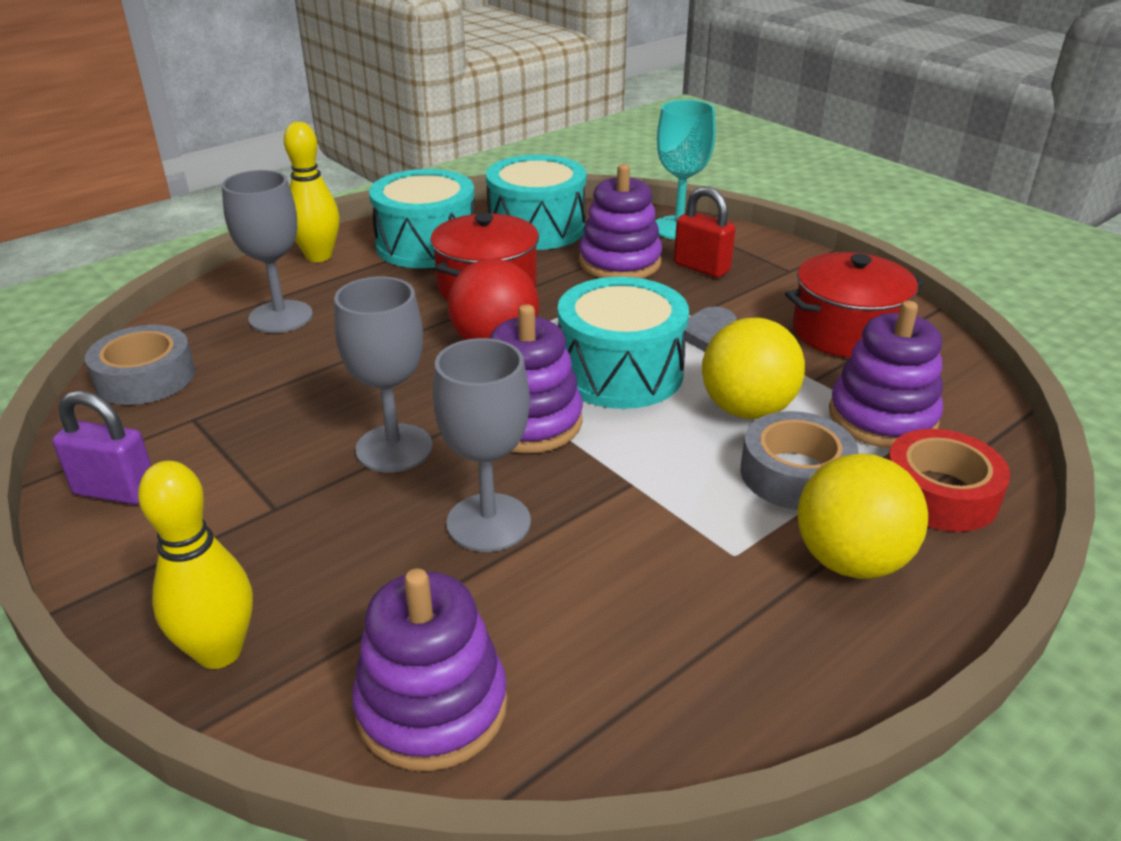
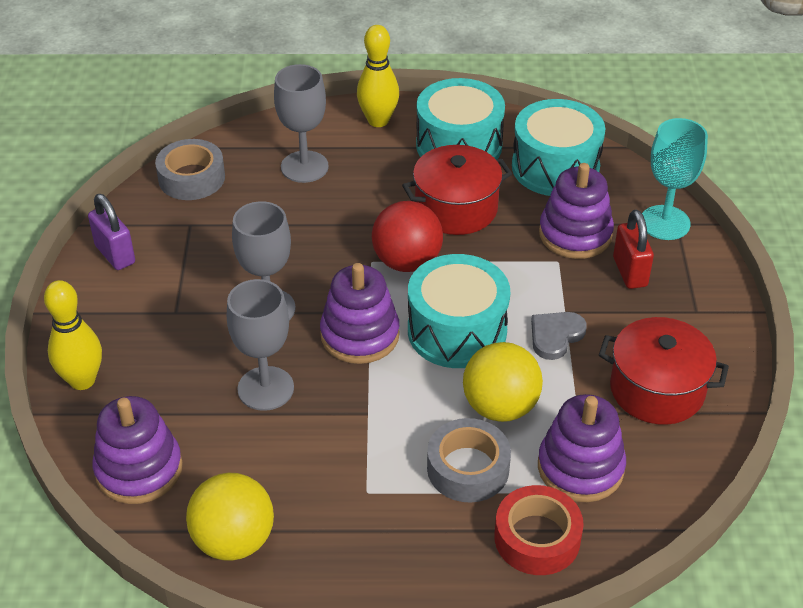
camera: 40 degrees right, 10 degrees up
yellow ball [798,454,928,579] -> yellow ball moved to [186,473,274,561]

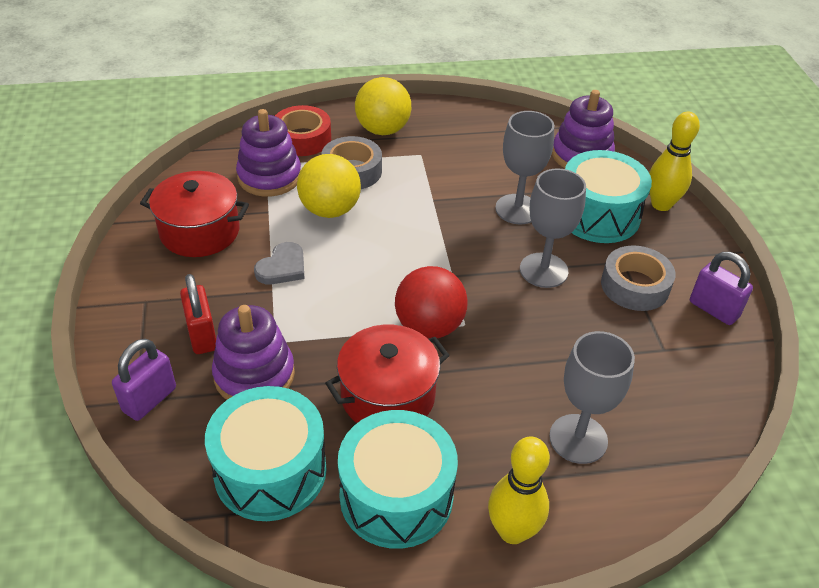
camera: 170 degrees right, 0 degrees up
grey tape [155,139,225,200] -> grey tape moved to [601,246,676,311]
yellow ball [186,473,274,561] -> yellow ball moved to [355,77,411,135]
purple stacking toy [320,263,400,364] -> none
turquoise drum [408,254,510,368] -> turquoise drum moved to [565,150,652,243]
turquoise goblet [642,118,708,240] -> purple padlock [112,339,176,421]

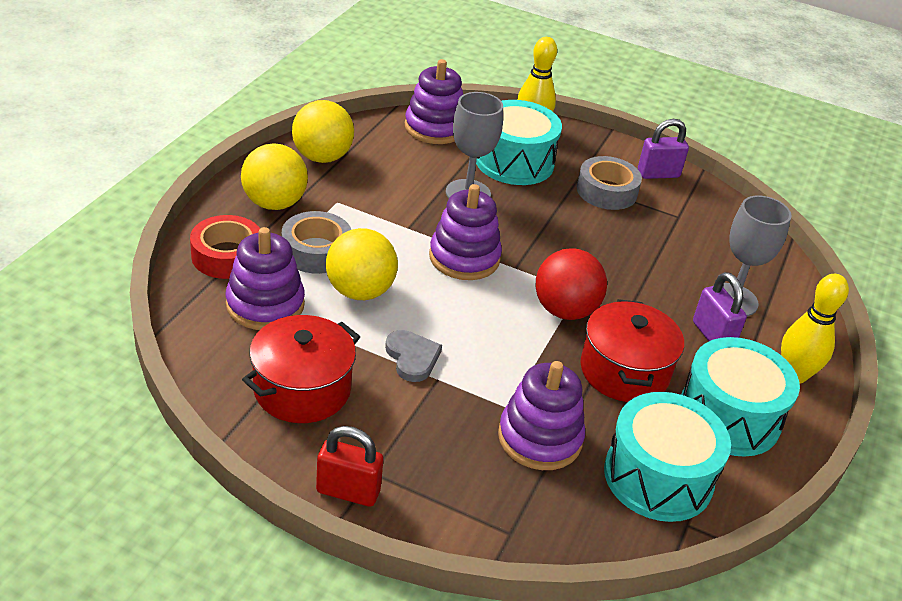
camera: 60 degrees left, 5 degrees down
purple padlock [112,339,176,421] -> purple padlock moved to [693,272,747,341]
red padlock [180,274,216,354] -> red padlock moved to [316,426,383,507]
grey goblet [520,168,586,288] -> none
none -> yellow ball [292,100,354,163]
none -> purple stacking toy [429,184,502,280]

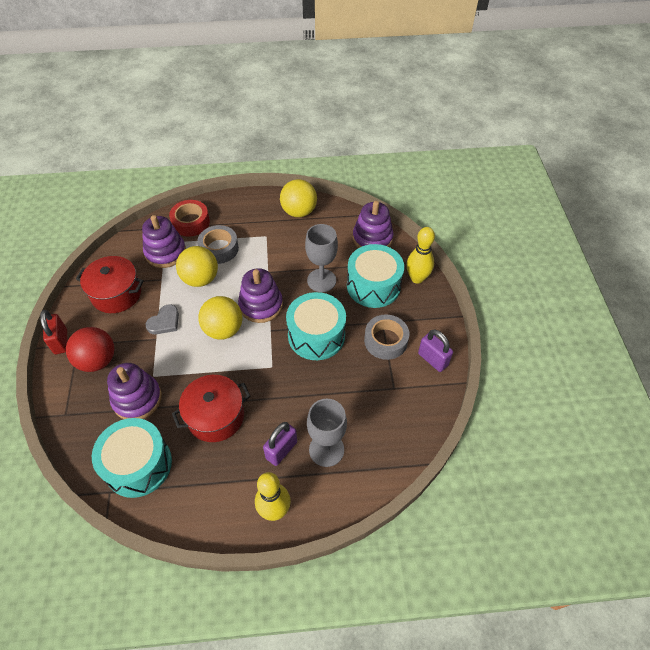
camera: 65 degrees right, 15 degrees up
yellow ball [241,143,308,210] -> yellow ball moved to [198,296,242,340]
red ball [536,248,607,320] -> red ball moved to [66,327,114,372]
turquoise drum [681,337,800,457] -> turquoise drum moved to [286,292,346,360]

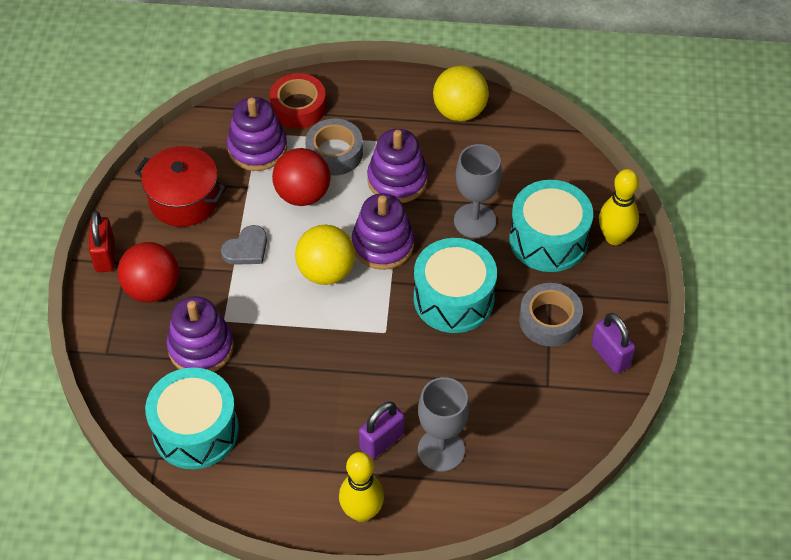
camera: 10 degrees right, 0 degrees up
red pot [172,375,251,442] -> none
yellow ball [176,246,218,287] -> red ball [272,148,330,206]
purple stacking toy [353,201,393,248] -> purple stacking toy moved to [367,129,428,203]

